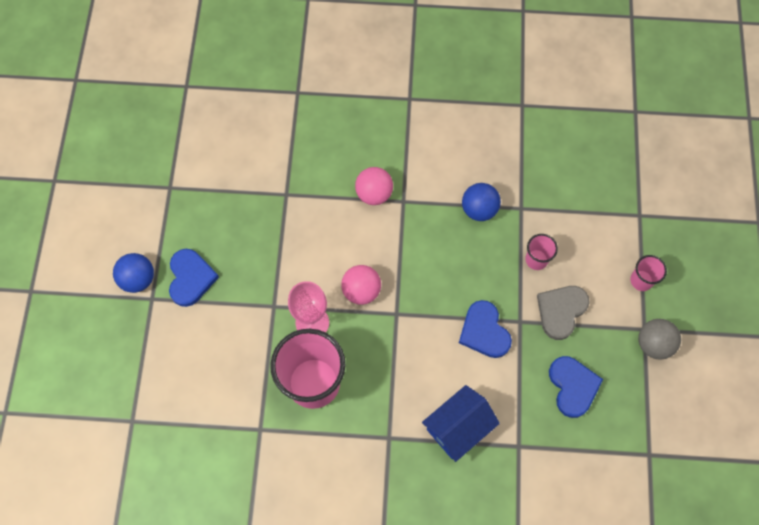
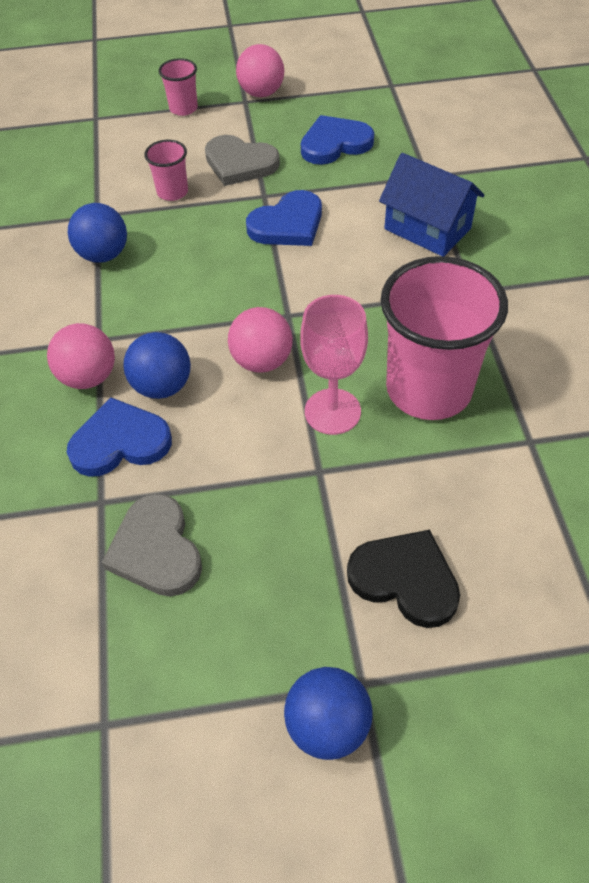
camera: 100 degrees left, 15 degrees down
blue heart [169,249,219,307] -> blue heart moved to [67,397,172,477]
grey ball [638,319,681,360] -> pink ball [236,44,284,97]
none -> grey heart [101,493,202,596]
none -> blue ball [123,332,191,399]
none -> black heart [347,530,460,628]

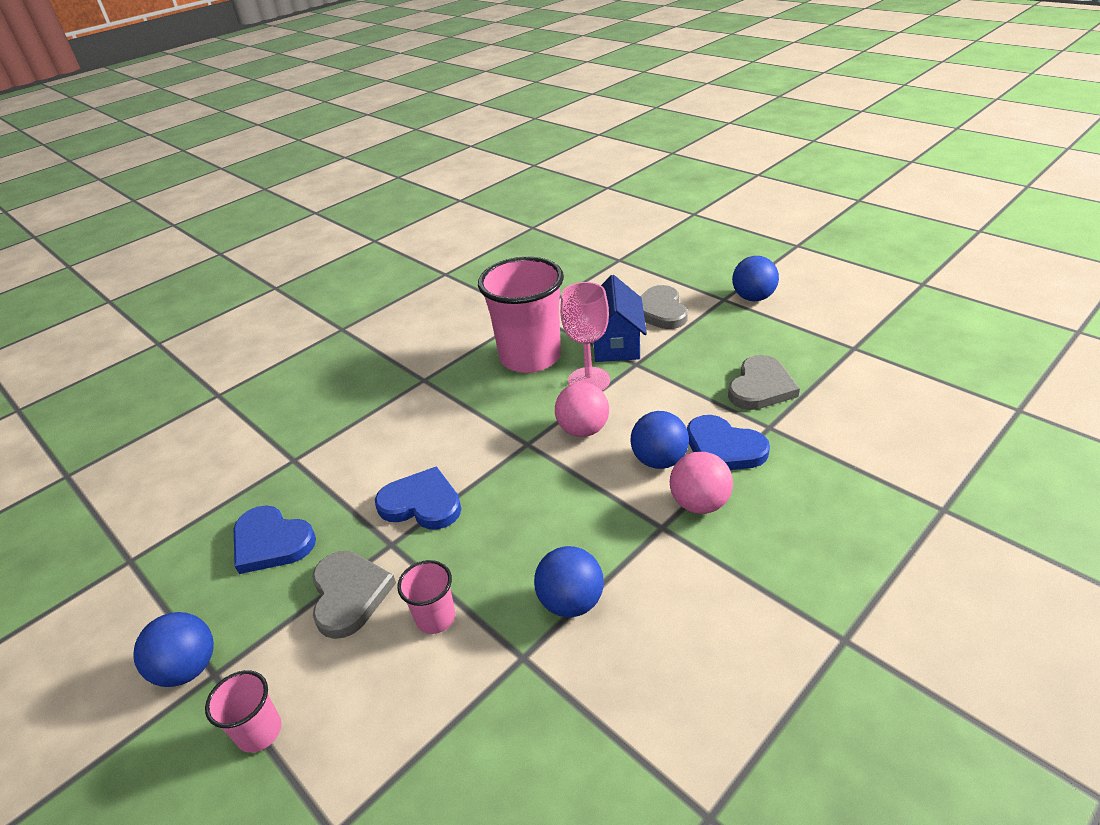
camera: 125 degrees left, 15 degrees down
pink ball [236,44,284,97] -> blue ball [133,612,214,687]
black heart [347,530,460,628] -> grey heart [640,285,688,329]
blue house [379,153,485,256] -> blue house moved to [593,275,647,362]

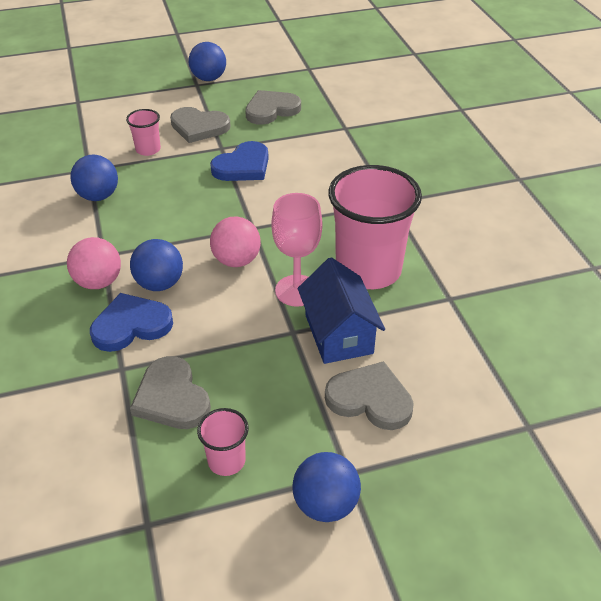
camera: 115 degrees right, 5 degrees up
pink cup [205,670,281,753] -> pink cup moved to [197,408,249,476]
blue heart [234,505,316,574] -> grey heart [245,90,301,125]
blue house [593,275,647,362] -> blue house turned 45 degrees clockwise [298,257,385,364]

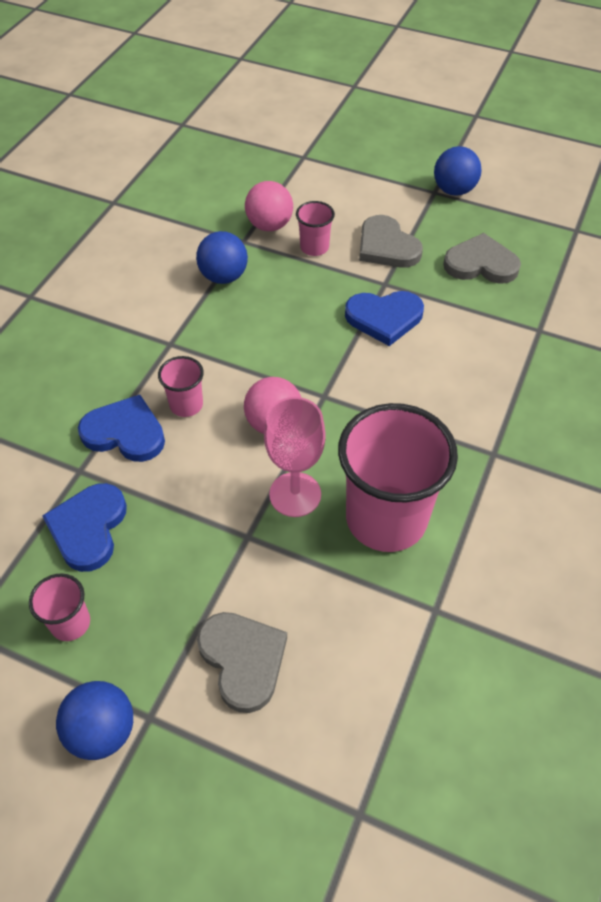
camera: 40 degrees right, 10 degrees up
pink ball [67,237,121,289] -> pink ball moved to [245,181,293,231]
blue ball [130,239,183,291] -> pink cup [158,356,204,417]
grey heart [130,356,211,429] -> blue heart [42,483,127,572]
blue house [298,257,385,364] -> none

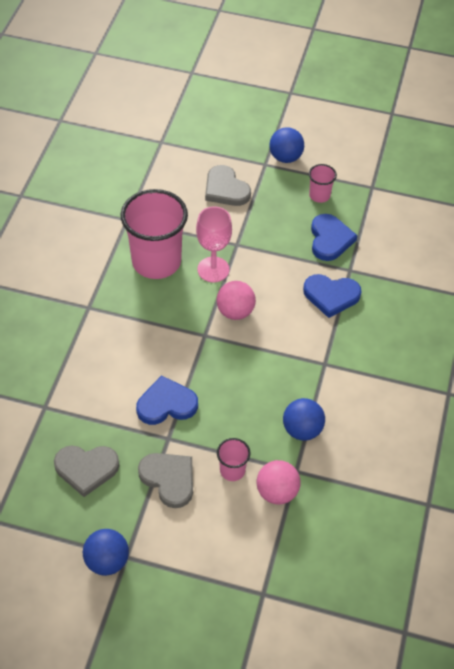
camera: 170 degrees right, 0 degrees up
pink cup [158,356,204,417] -> none

